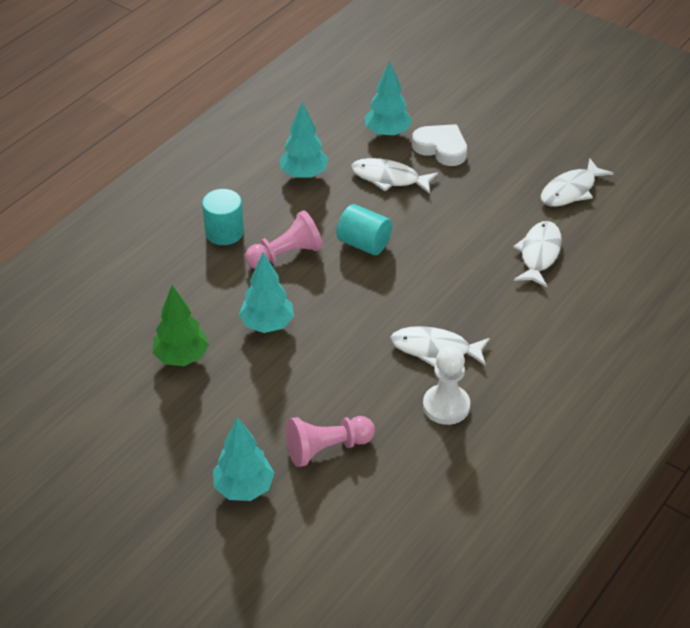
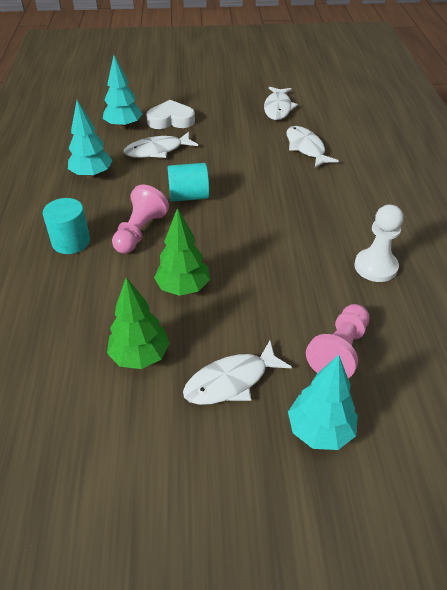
camera: 40 degrees left, 0 degrees up
turquoise tree [239,253,294,333] -> green tree [154,208,210,296]
white fish [390,326,490,367] -> white fish moved to [183,341,292,405]

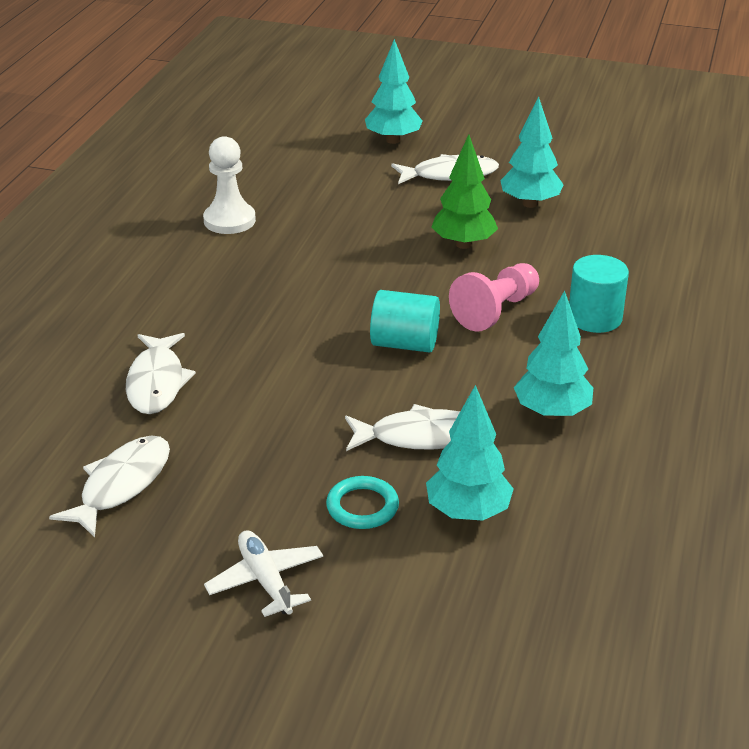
camera: 160 degrees left, 10 degrees down
green tree [107,277,170,369] -> turquoise tree [500,97,564,208]
white heart [146,100,195,129] -> turquoise ring [326,476,399,529]
pink pawn [306,304,370,378] -> none
none -> white plane [204,530,323,617]

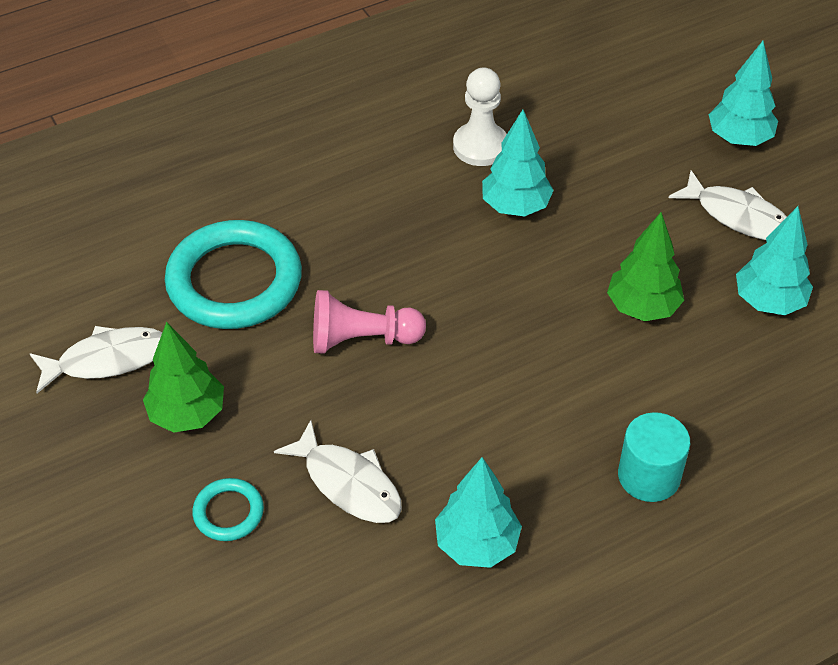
camera: 45 degrees right, 15 degrees up
white fish [126,333,196,414] -> turquoise ring [165,220,302,329]
white plane [204,530,323,617] -> none
turquoise cylinder [370,290,440,353] -> none
turquoise tree [426,385,514,521] -> turquoise tree moved to [482,110,554,217]
pink pawn [449,263,539,332] -> pink pawn moved to [313,290,426,354]
none -> green tree [143,322,224,433]

